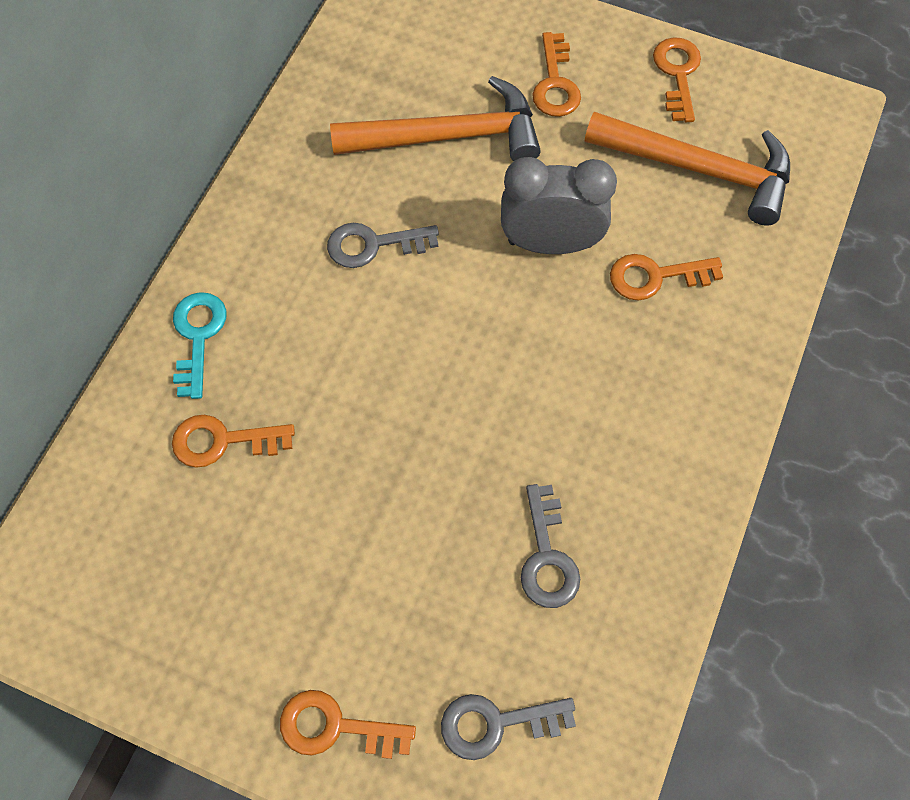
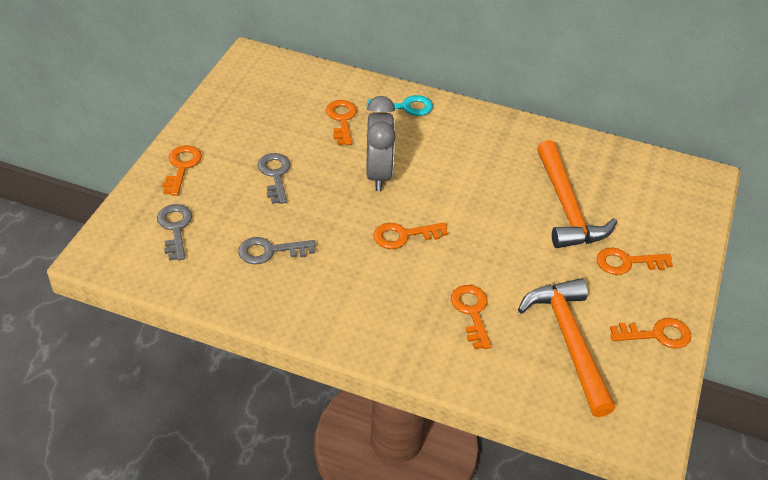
camera: 85 degrees right, 20 degrees down
grey key [327,223,439,268] -> grey key moved to [257,153,291,204]
grey clock [501,157,617,254] -> grey clock moved to [366,96,396,191]
orange hammer [585,112,790,226] -> orange hammer turned 150 degrees clockwise [518,278,616,417]
none -> orange key [373,222,448,249]

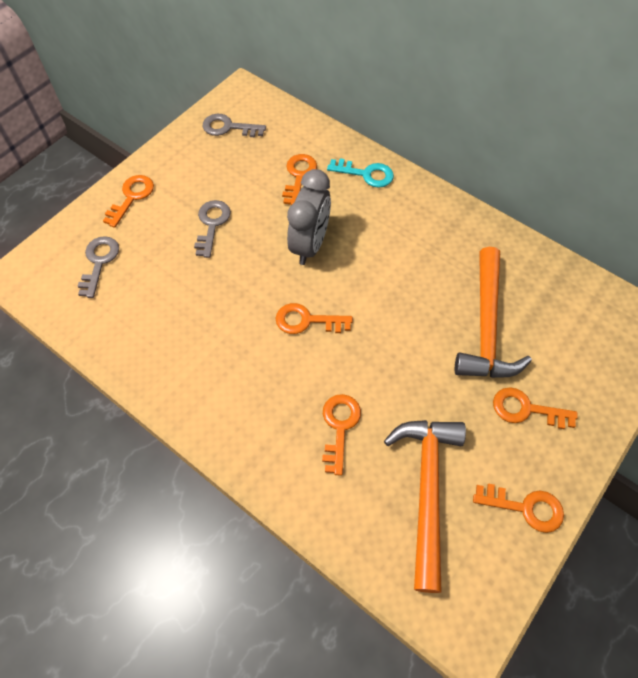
camera: 20 degrees right, 15 degrees up
grey key [238,237,316,264] -> grey key moved to [203,114,266,137]

